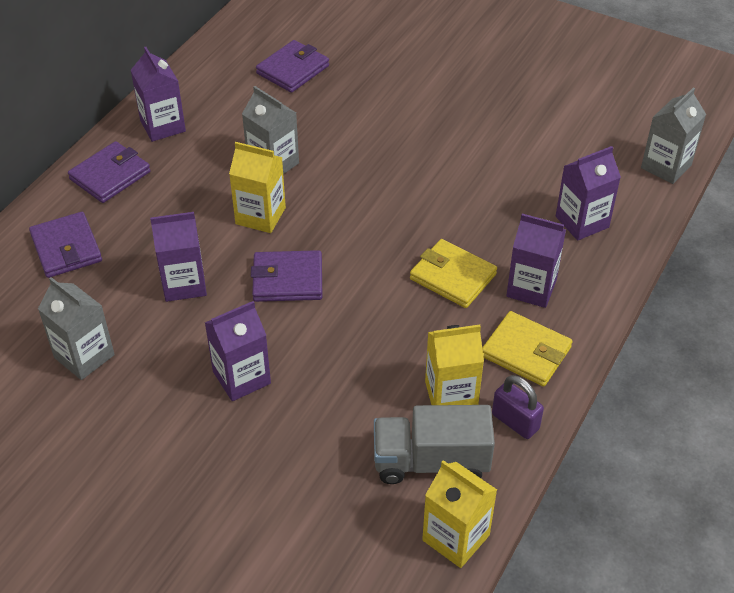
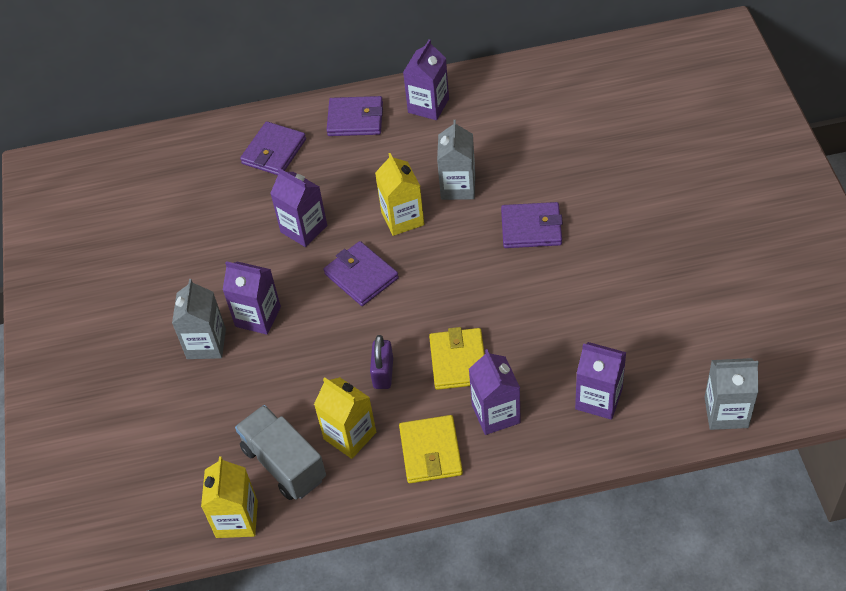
camera: 55 degrees right, 5 degrees up
grey carton [38,277,115,380] -> grey carton moved to [172,279,226,359]
purple wallet [256,40,329,93] -> purple wallet moved to [501,202,563,248]
purple padlock [492,375,544,439] -> purple padlock moved to [370,335,393,389]

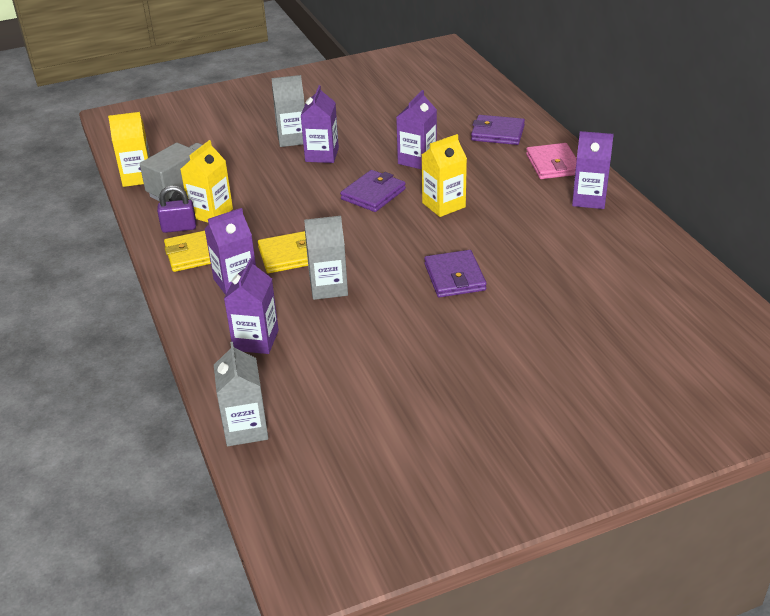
camera: 75 degrees right, 15 degrees down
purple wallet [327,96,383,136] -> pink wallet [526,143,577,179]
purple padlock [370,335,393,389] -> purple padlock moved to [157,186,196,233]
grey carton [437,120,475,200] -> grey carton moved to [304,216,348,300]

